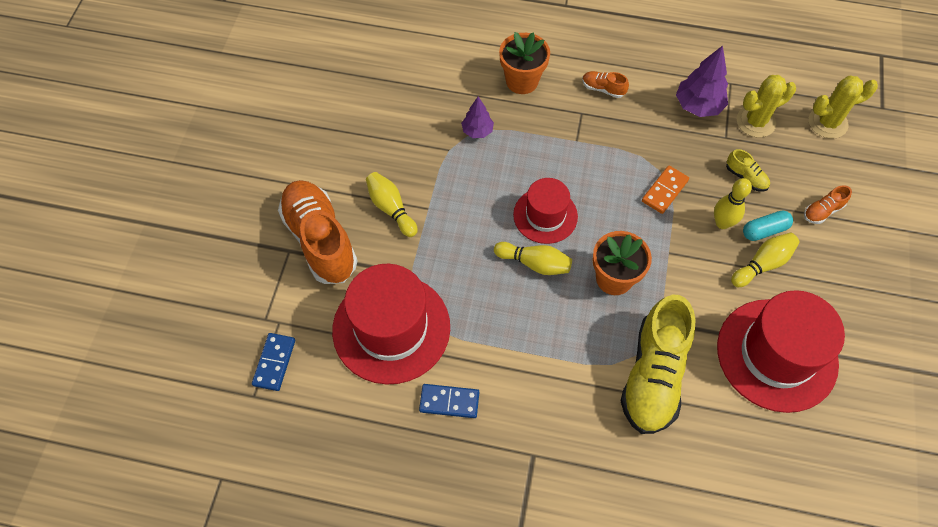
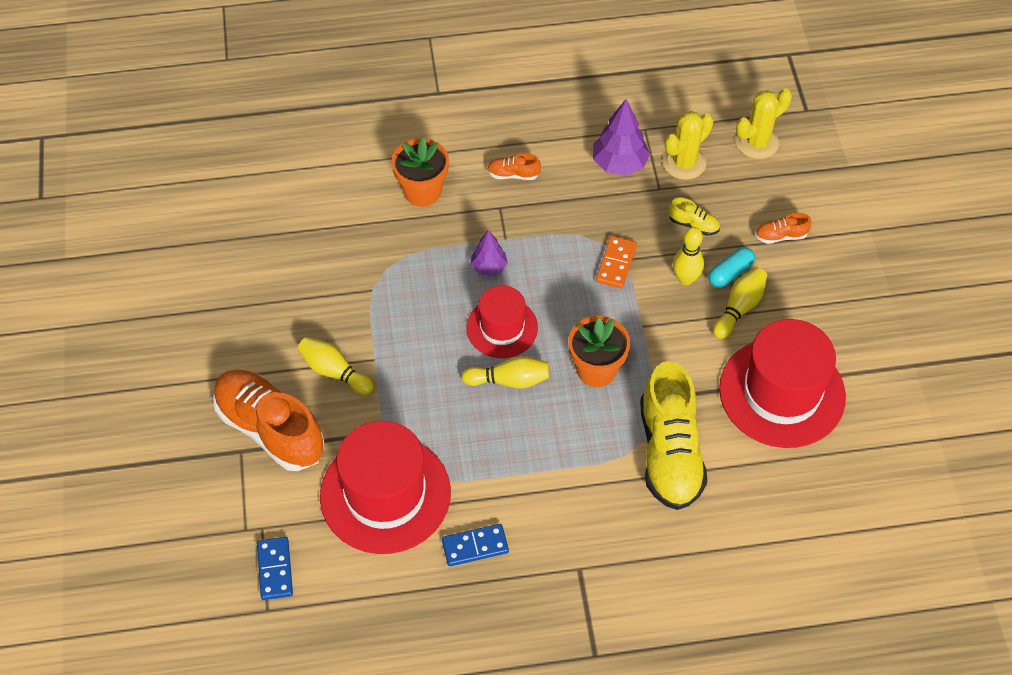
camera: 20 degrees left, 5 degrees down
purple tree [461,97,494,138] -> purple tree moved to [470,230,508,276]
orange shoe [804,185,852,224] -> orange shoe turned 45 degrees clockwise [755,213,811,244]

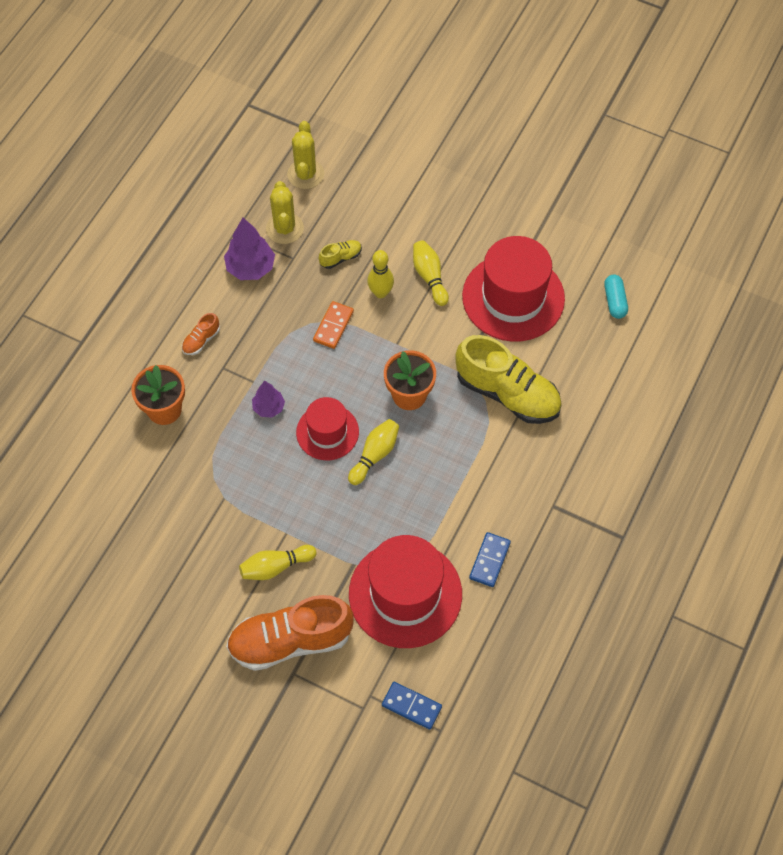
camera: 55 degrees left, 5 degrees up
orange domino [596,236,637,288] -> orange domino turned 60 degrees clockwise [313,301,354,349]
turquoise capsule [708,247,755,288] -> turquoise capsule moved to [604,274,628,319]
orange shoe [755,213,811,244] -> none

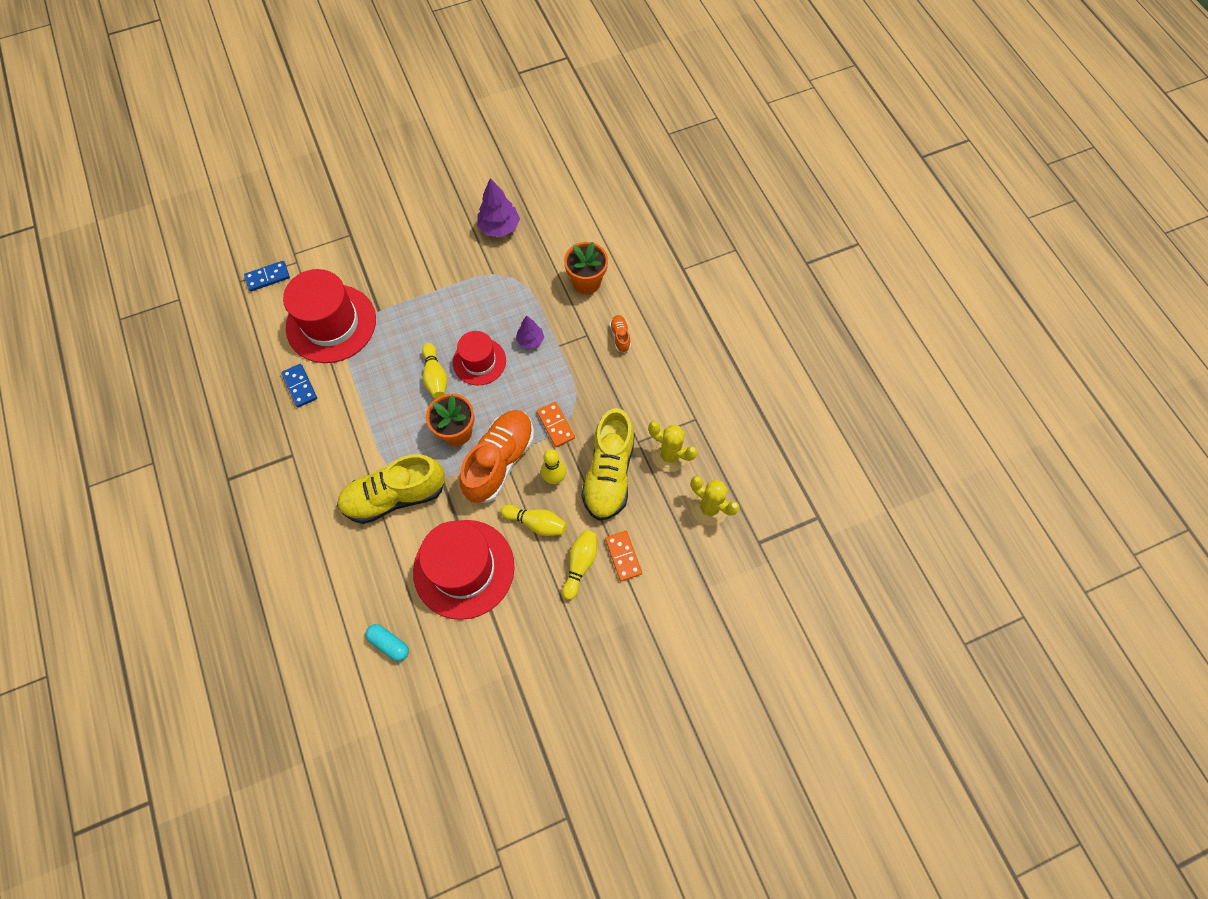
camera: 130 degrees right, 5 degrees up
purple tree [224,218,275,280] -> purple tree moved to [477,178,520,237]
orange shoe [226,595,354,671] -> orange shoe moved to [459,410,534,503]
yellow bowling pin [239,545,316,580] -> yellow bowling pin moved to [562,530,597,600]
yellow shoe [319,240,362,269] -> yellow shoe [581,408,635,520], size x2.38
none -> orange domino [605,531,642,581]

